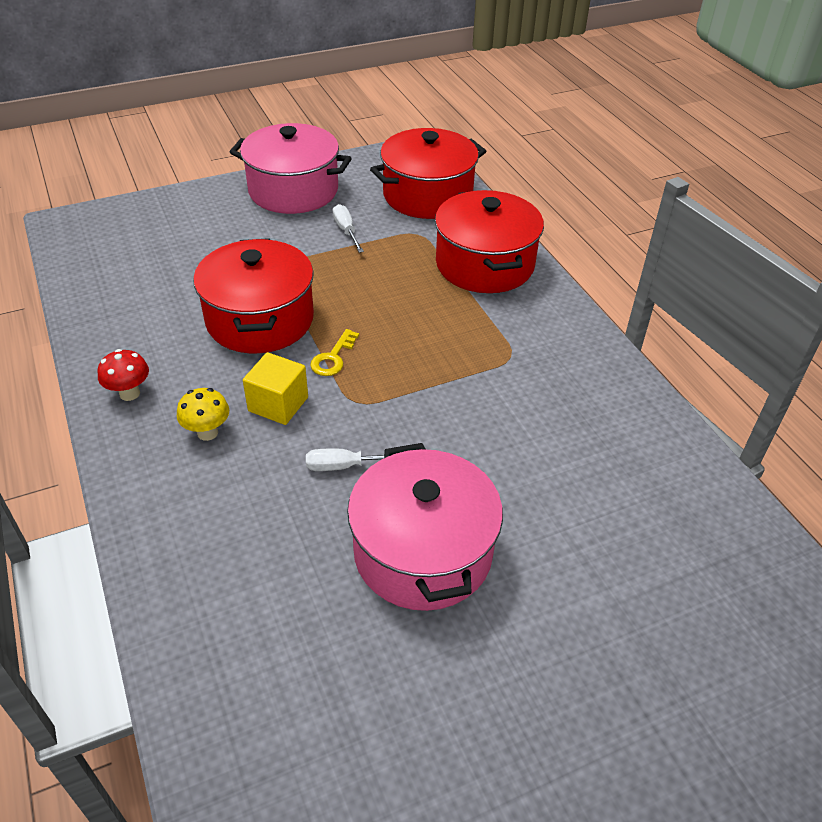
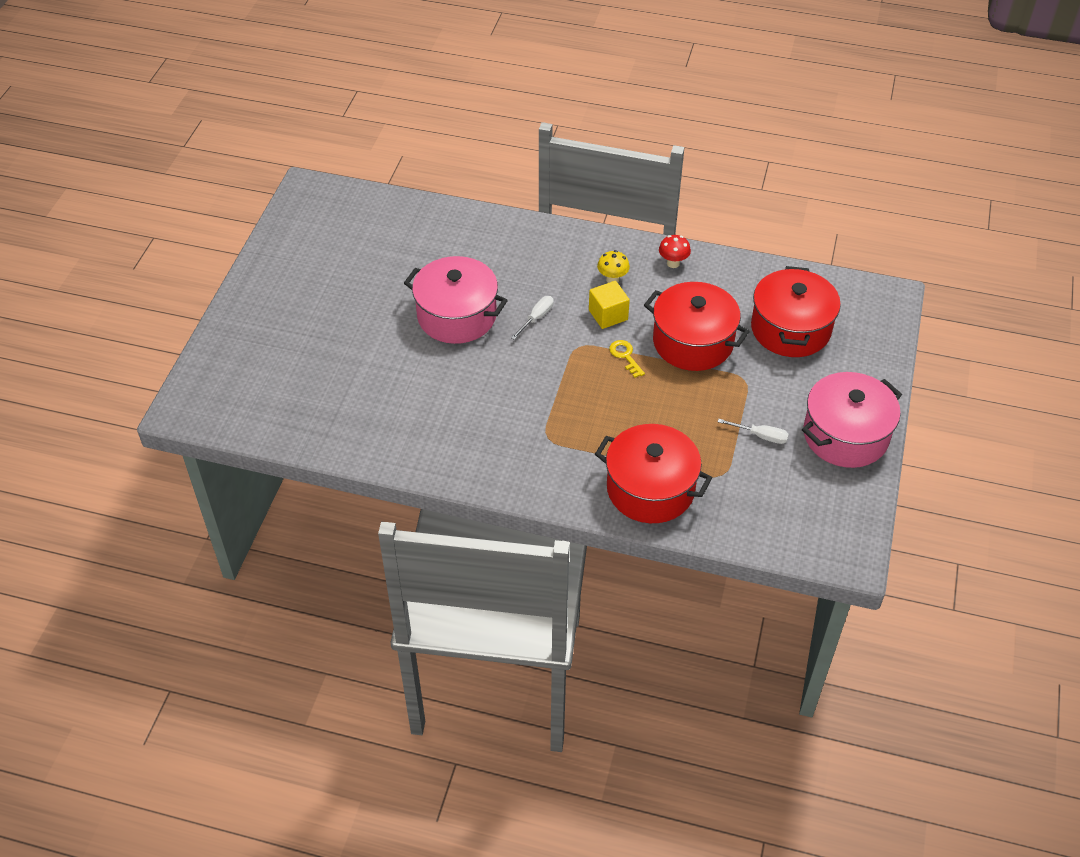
camera: 130 degrees right, 5 degrees up
red pot [370,128,486,219] -> red pot moved to [751,266,841,357]

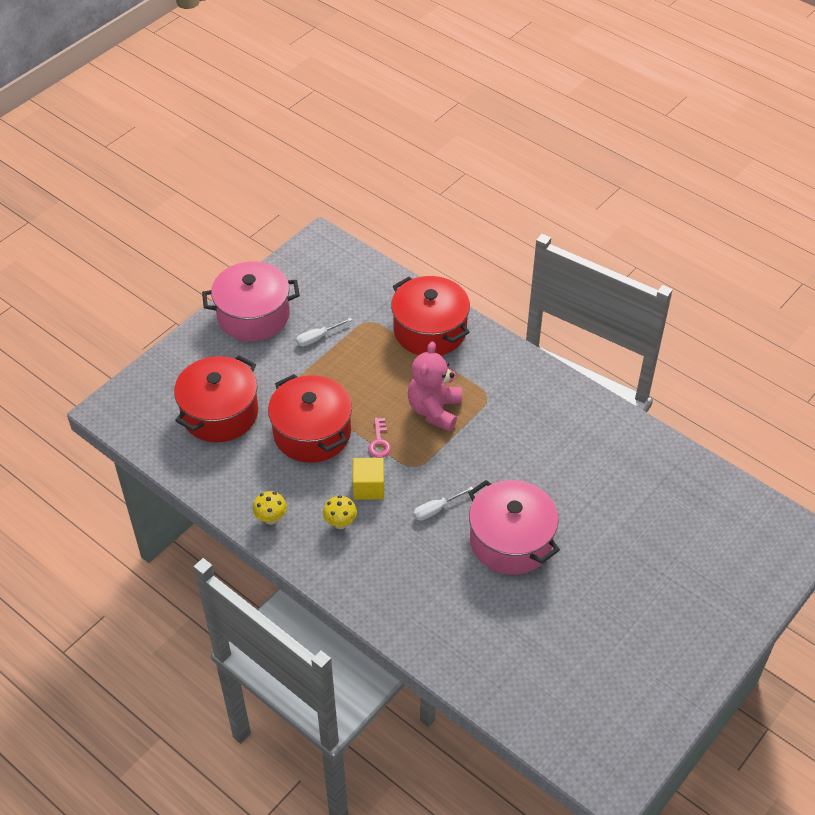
camera: 155 degrees left, 0 degrees up
yellow key [609,340,645,378] -> pink key [368,418,391,458]
red mushroom [659,235,691,268] -> yellow mushroom [253,491,287,525]
white screwdriver [718,419,789,444] -> white screwdriver turned 75 degrees counterclockwise [296,318,352,346]
none -> pink teddy bear [408,342,462,432]

